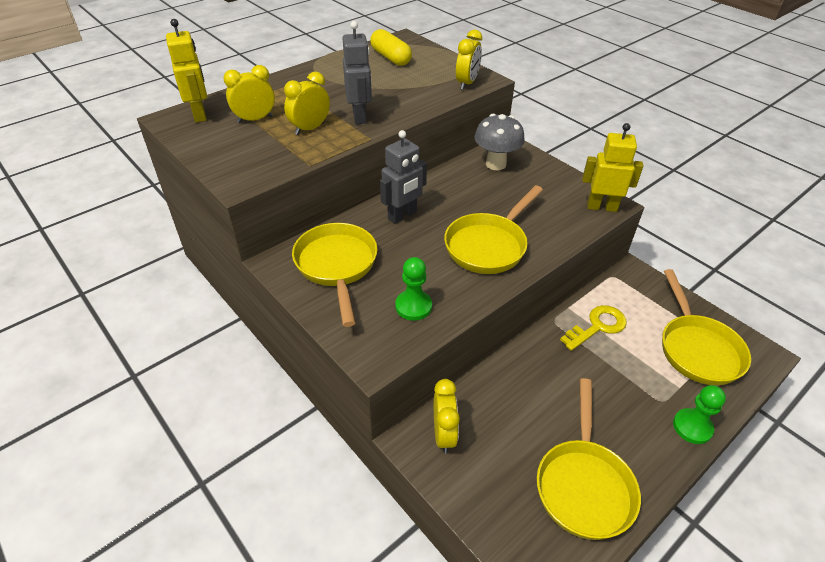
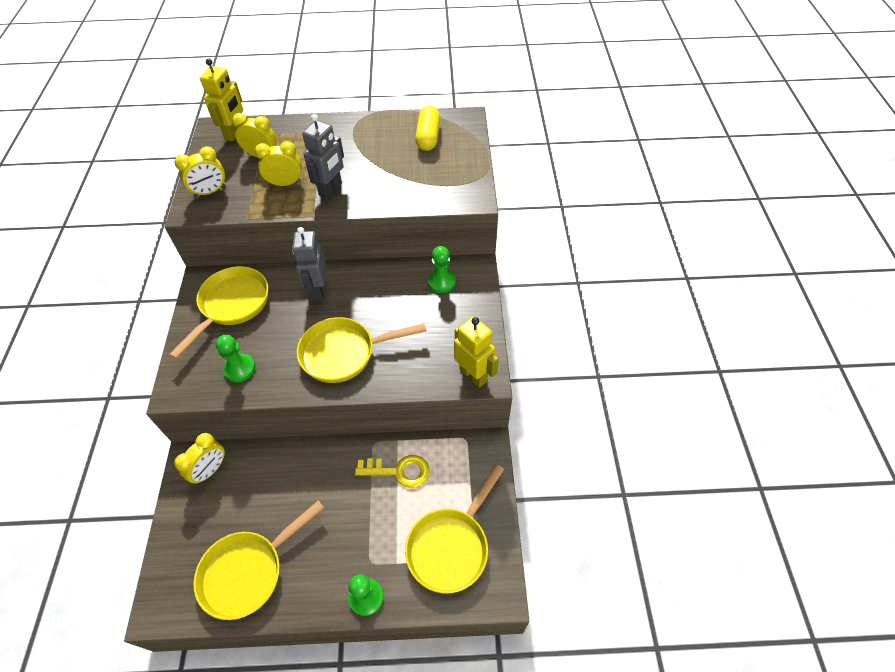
camera: 40 degrees right, 10 degrees up
grey robot [380,130,427,224] -> grey robot turned 90 degrees clockwise [292,227,326,300]
yellow clock [456,30,482,90] -> yellow clock moved to [174,146,226,197]
grey mushroom [474,114,525,170] -> green pawn [428,246,456,293]

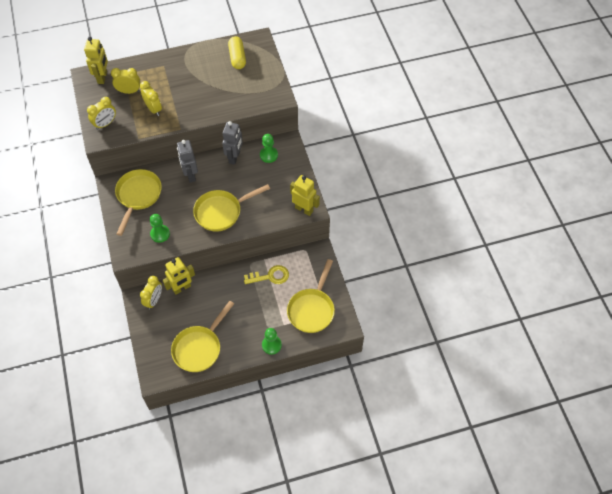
camera: 15 degrees left, 5 degrees up
yellow clock [255,141,302,186] -> yellow clock turned 75 degrees clockwise [140,81,162,116]
grey robot [302,114,344,199] -> grey robot moved to [222,121,243,165]
none -> yellow robot [163,257,195,295]

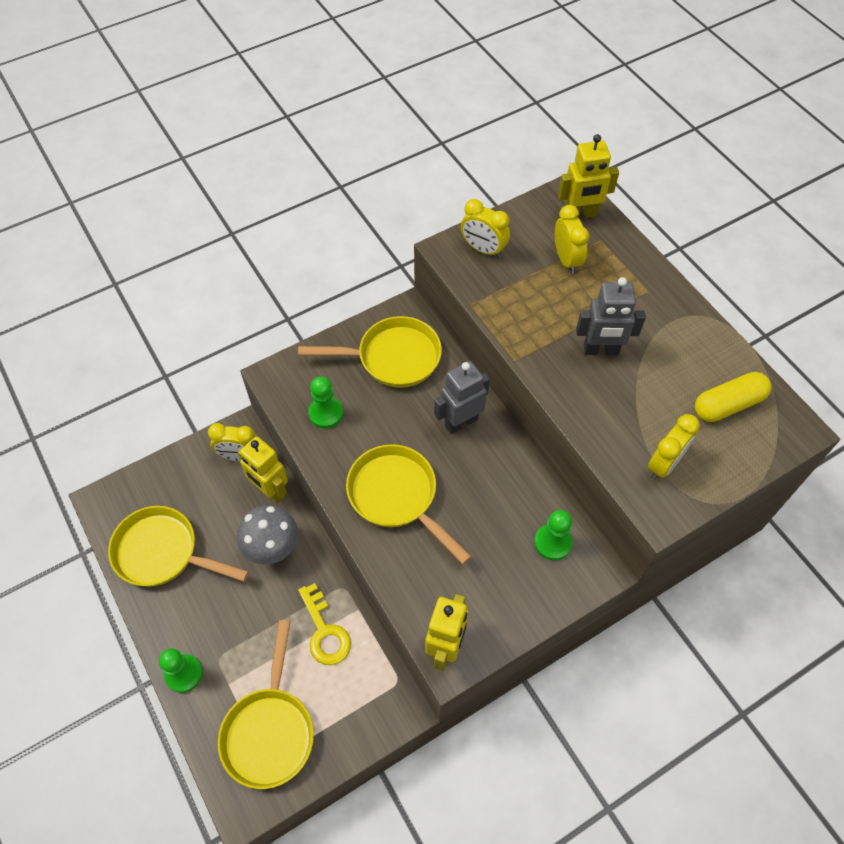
camera: 75 degrees right, 0 degrees up
yellow clock [140,81,162,116] -> yellow clock moved to [648,414,700,480]
grey robot [222,121,243,165] -> grey robot moved to [576,277,646,355]
yellow pan [287,259,335,333] -> yellow pan turned 90 degrees counterclockwise [218,620,314,789]
none -> grey mushroom [237,505,298,565]

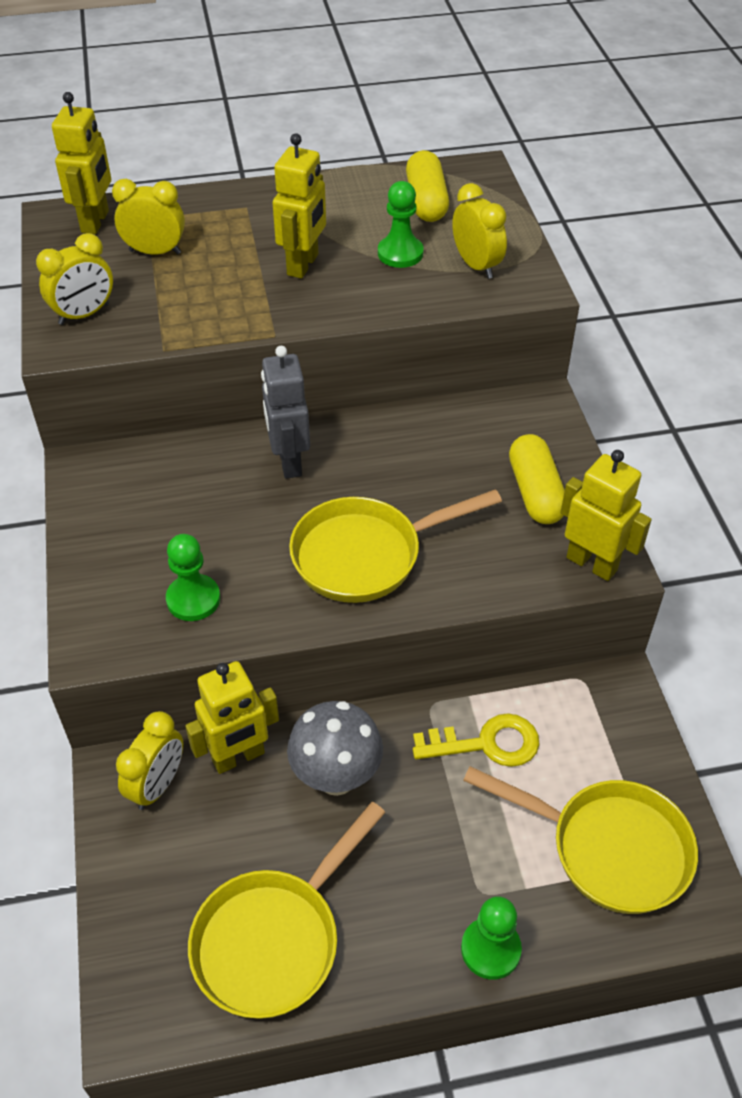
camera: 70 degrees left, 10 degrees down
yellow pan [298,316,442,388] -> none
green pawn [534,510,573,560] -> green pawn moved to [378,181,424,268]
grey robot [576,277,646,355] -> yellow robot [273,133,326,278]
none -> yellow capsule [509,434,565,524]

